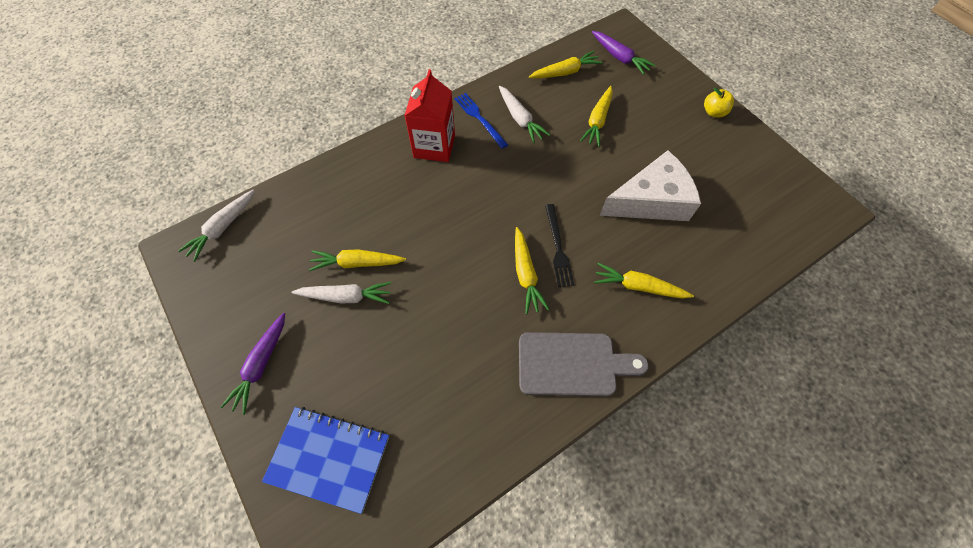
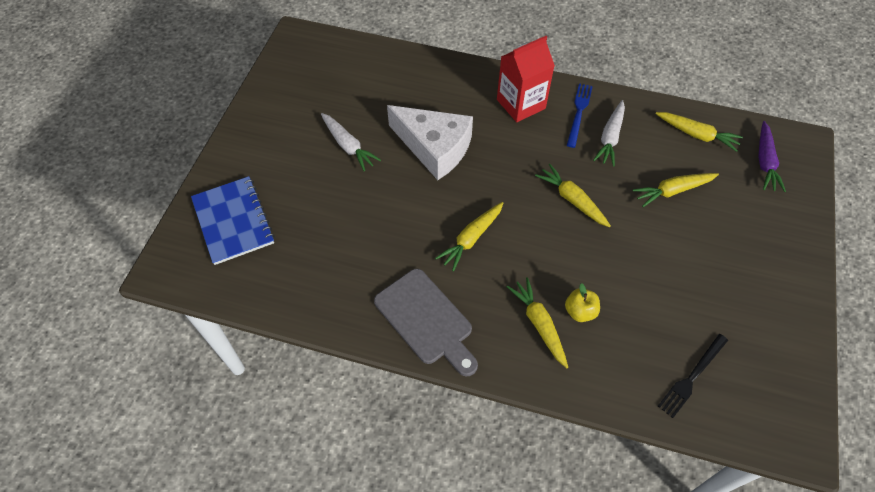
camera: 50 degrees right, 5 degrees down
white carrot [178,190,254,262] -> none
purple carrot [221,313,285,415] -> none
yellow carrot [309,249,406,271] -> yellow carrot moved to [535,164,611,227]
black fork [545,204,574,287] -> black fork moved to [658,334,728,418]
white cheese [600,150,701,221] -> white cheese moved to [387,105,473,180]
yellow apple [704,88,734,118] -> yellow apple moved to [565,283,600,322]

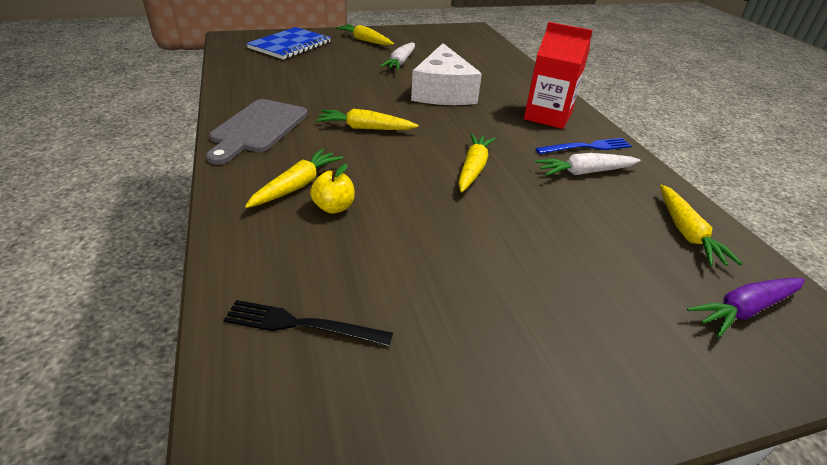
camera: 55 degrees right, 20 degrees down
yellow carrot [632,173,719,207] -> yellow carrot moved to [335,24,394,45]

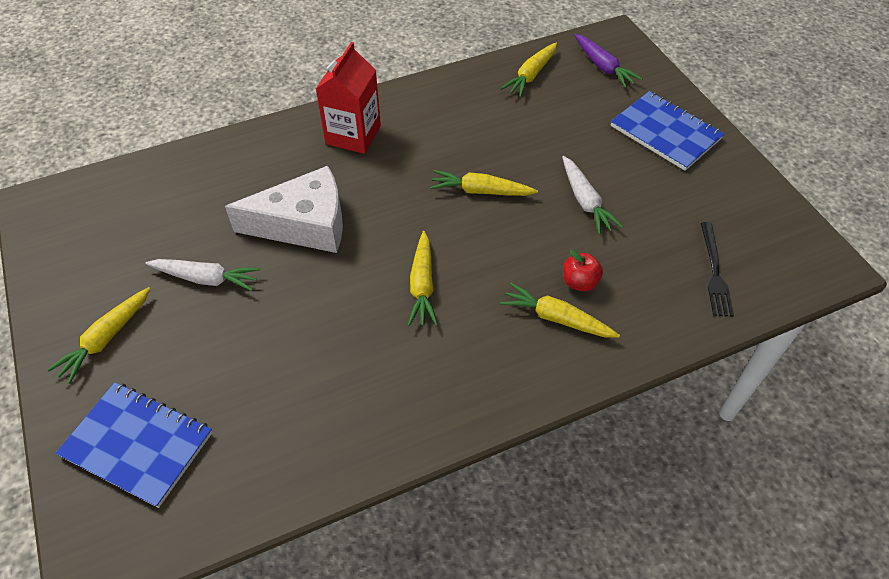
camera: 95 degrees left, 15 degrees up
grey cutting board [206,99,308,165] -> none
yellow apple [310,164,355,214] -> red apple [563,250,603,292]
blue fork [535,138,632,154] -> none
white carrot [535,153,641,176] -> white carrot moved to [562,156,623,235]
yellow carrot [660,185,743,266] -> yellow carrot turned 135 degrees clockwise [501,43,557,97]
none -> blue notebook [611,91,724,171]

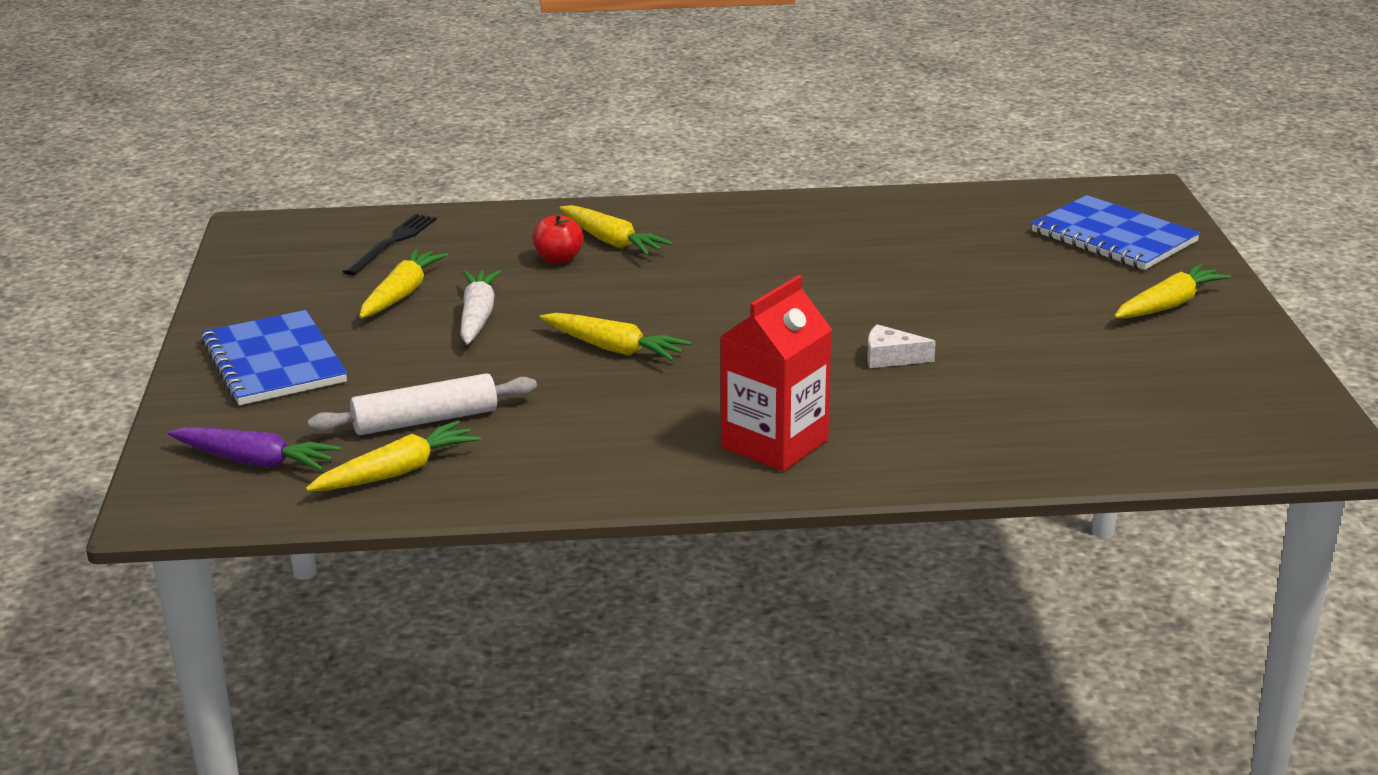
camera: 160 degrees left, 25 degrees down
white carrot [145,259,261,291] -> none
white cheese [225,166,343,253] -> white cheese [867,324,936,368], size x0.40
yellow carrot [408,231,438,326] -> yellow carrot moved to [359,249,448,318]
purple carrot [574,34,642,88] -> purple carrot turned 120 degrees clockwise [168,427,341,471]
none -> white rolling pin [307,373,537,435]

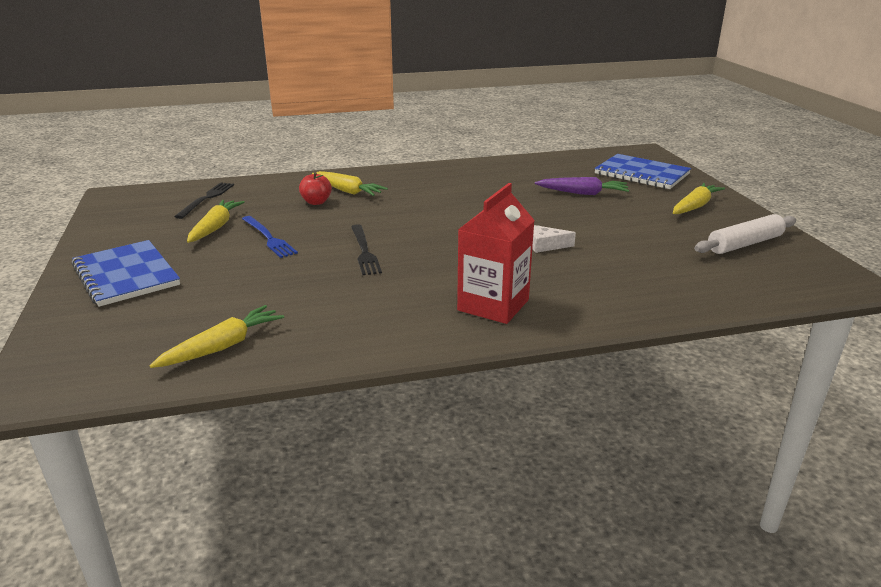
camera: 10 degrees left, 0 degrees up
purple carrot [168,427,341,471] -> purple carrot moved to [535,177,629,195]
white rolling pin [307,373,537,435] -> white rolling pin moved to [694,214,796,254]
white carrot [461,270,501,345] -> blue fork [242,216,298,258]
yellow carrot [540,313,691,361] -> black fork [351,224,382,275]

